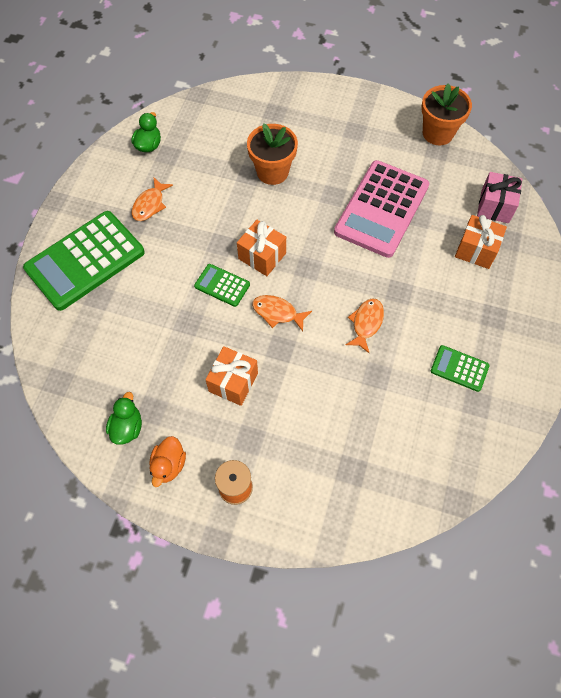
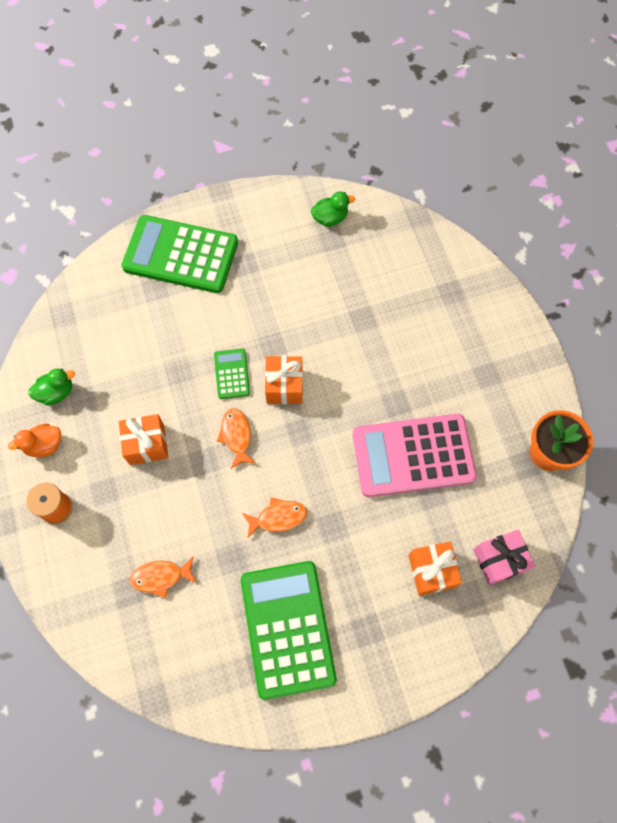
camera: 55 degrees right, 5 degrees up
orange fish [132,178,173,221] -> orange fish moved to [130,556,197,598]
orange flower pot [247,123,298,185] -> none
green calculator [431,345,490,392] -> green calculator [241,561,337,700], size x2.17

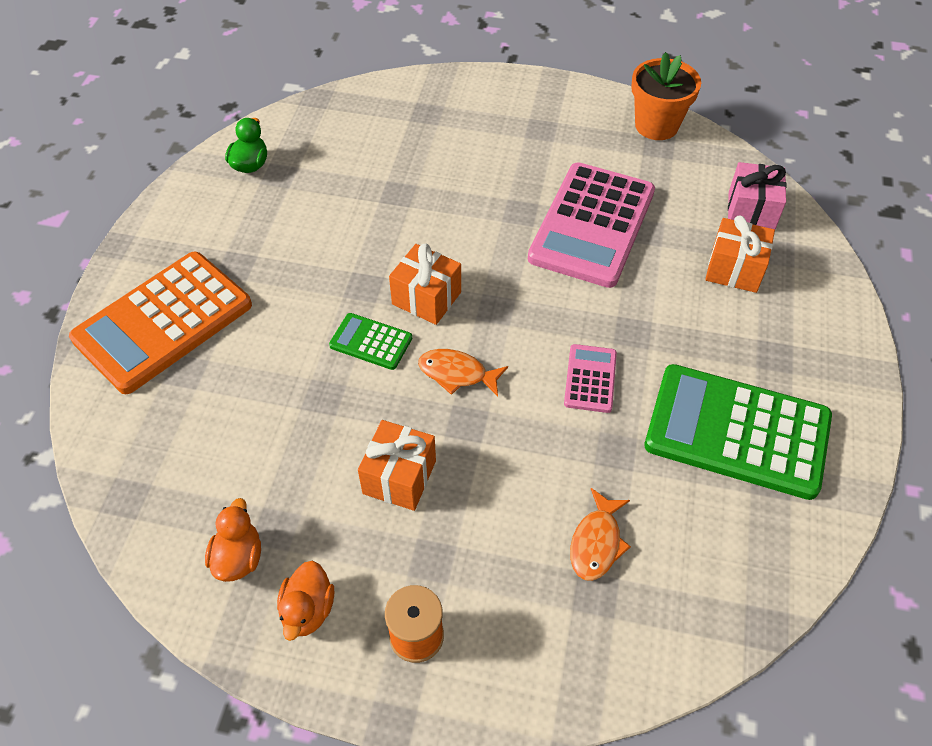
camera: 60 degrees left, 15 degrees down
green duck [28,368,75,406] -> orange duck [205,498,261,582]
green calculator [121,215,238,293] -> orange calculator [69,252,252,394]
orange fish [242,497,307,539] -> pink calculator [564,344,617,413]

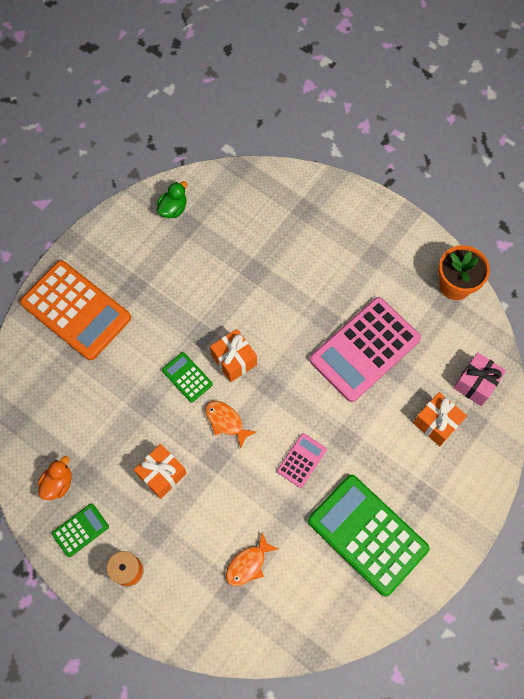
camera: 25 degrees right, 15 degrees up
orange calculator [69,252,252,394] -> orange calculator turned 120 degrees counterclockwise [20,260,131,360]
orange duck [277,561,334,641] -> green calculator [52,503,109,557]

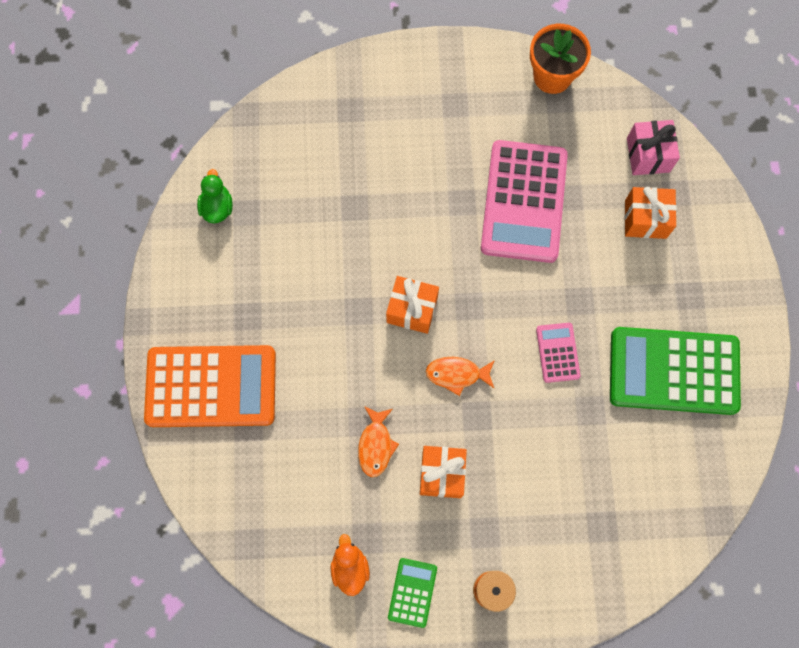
camera: 40 degrees left, 5 degrees up
green calculator [162,352,213,403] -> none
orange fish [226,533,278,586] -> orange fish moved to [358,406,399,477]

